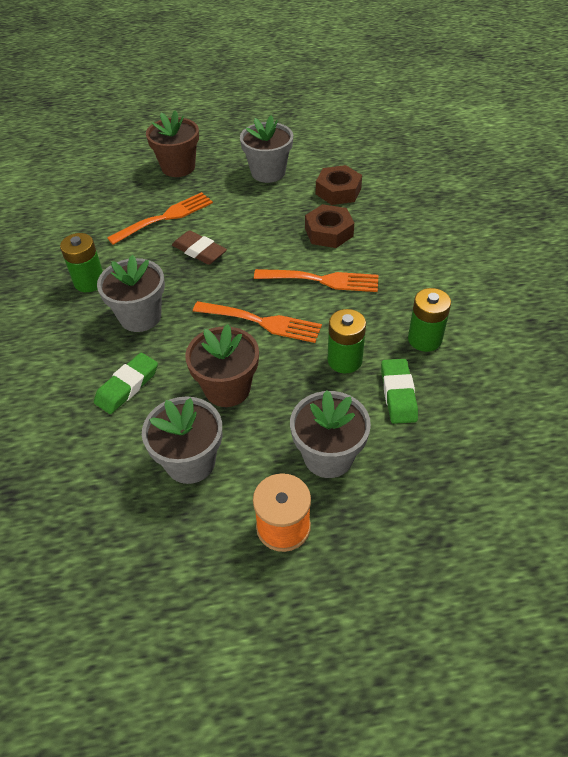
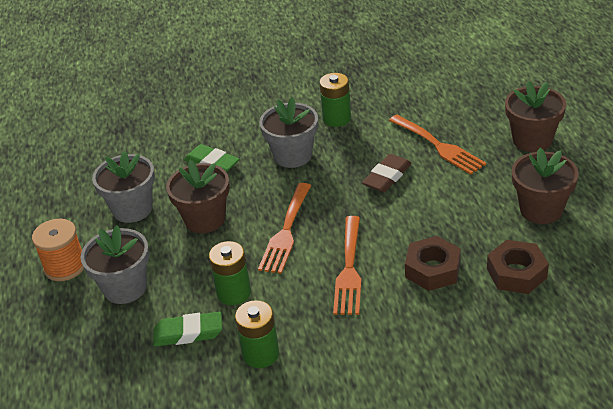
camera: 90 degrees right, 10 degrees down
grey flower pot [240,115,293,183] -> brown flower pot [512,148,579,224]

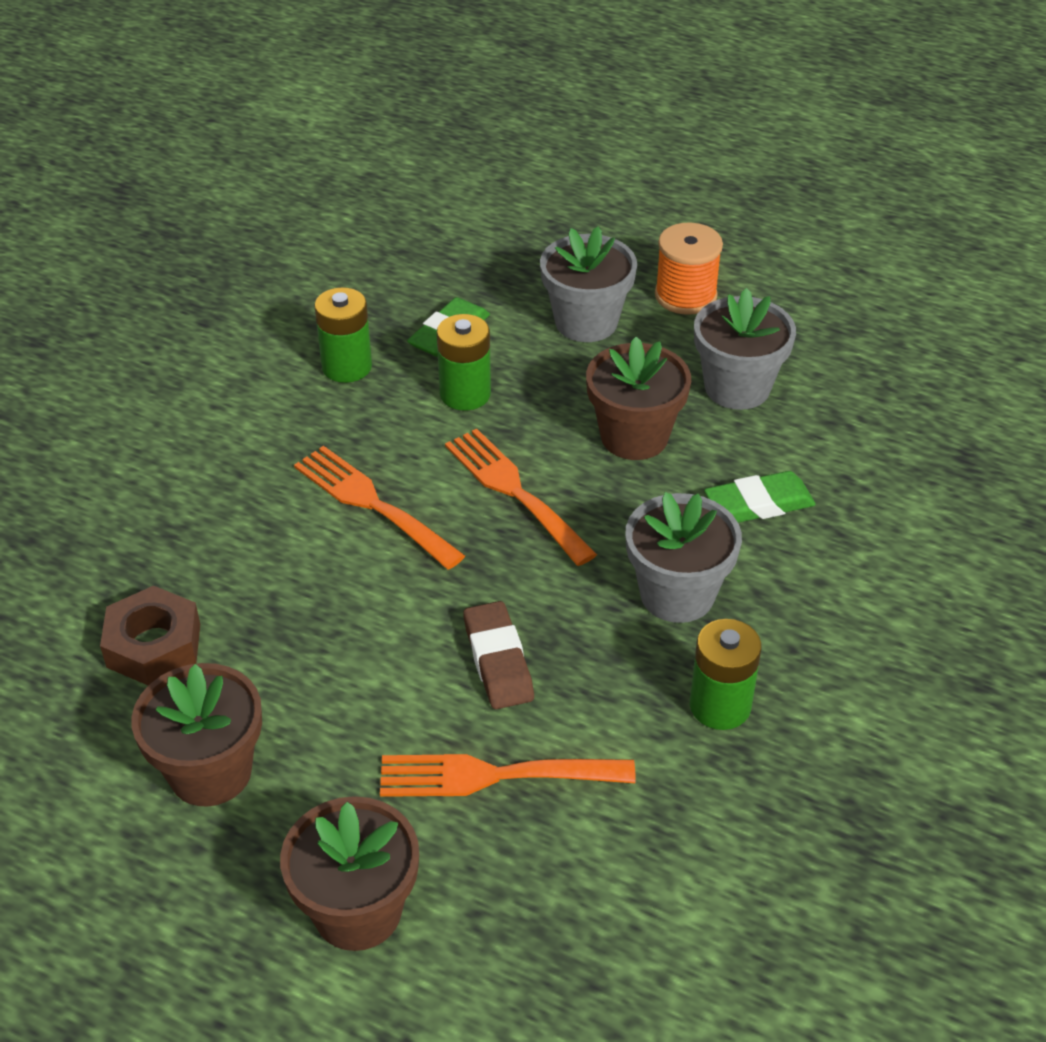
camera: 125 degrees right, 5 degrees up
brown nut [405,236,461,291] -> none

